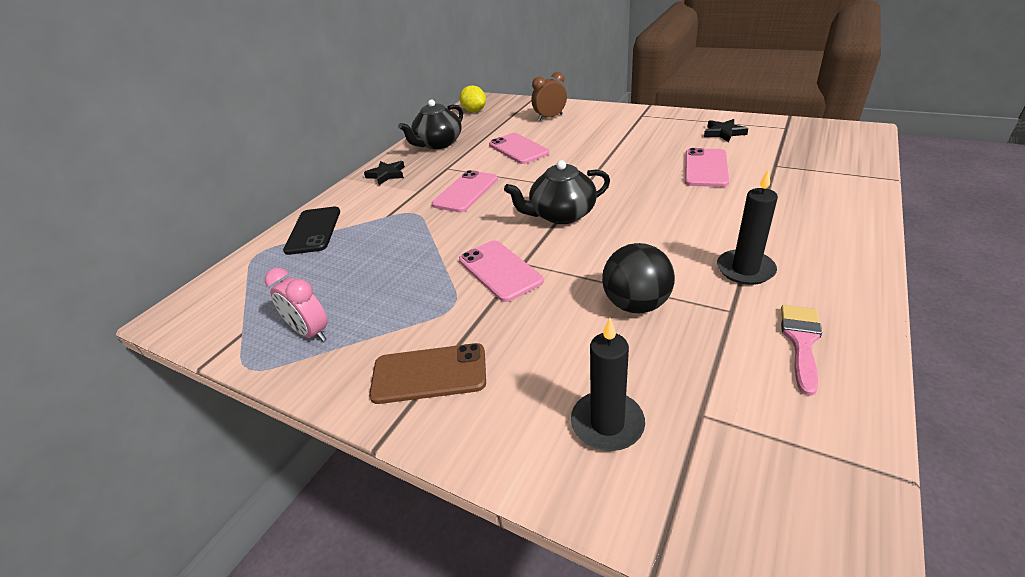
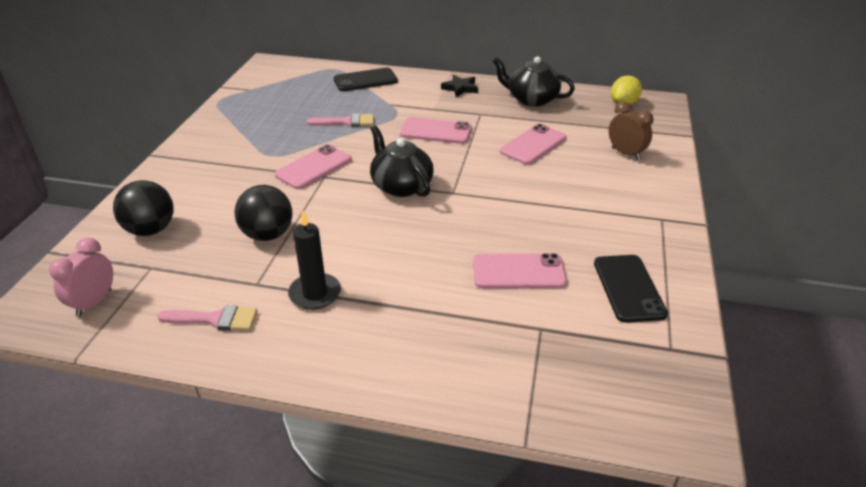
camera: 70 degrees right, 0 degrees up
pink clock [265,268,328,341] -> pink clock moved to [49,238,113,317]
brown phone [369,343,486,404] -> none
black candle [571,318,645,451] -> black ball [113,180,173,236]
black star [704,119,748,142] -> black phone [594,255,668,323]
none -> pink brush [307,113,374,127]

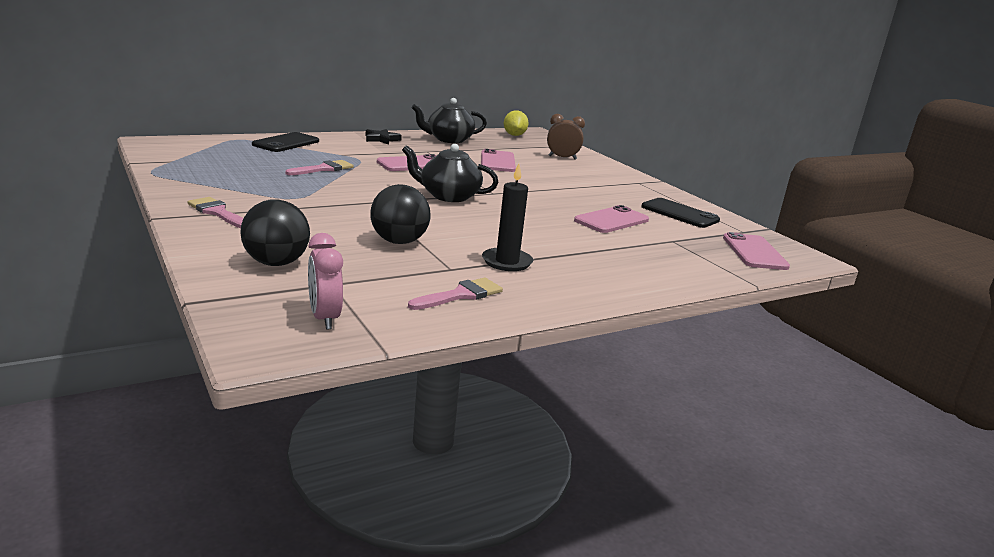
camera: 45 degrees left, 15 degrees down
pink phone [274,145,352,189] -> pink phone moved to [723,232,790,270]
none -> pink brush [187,197,243,228]

